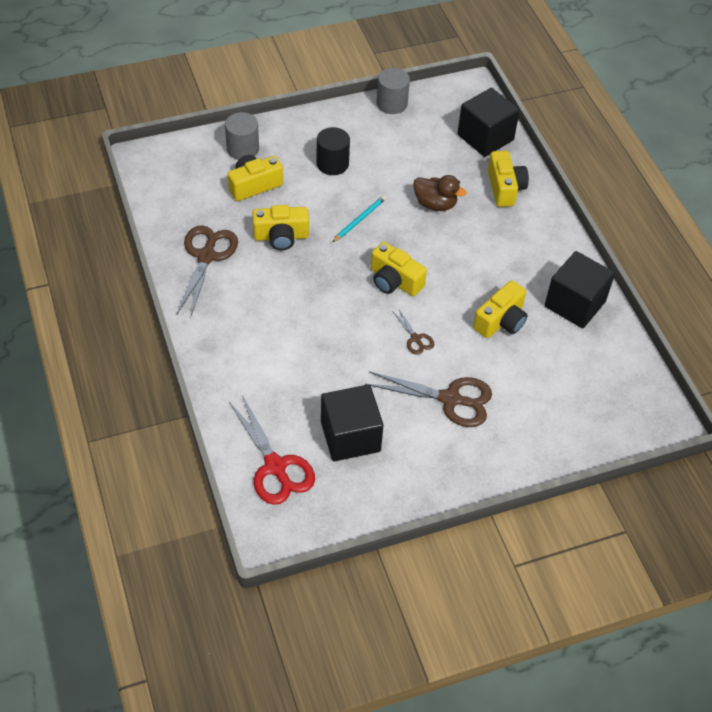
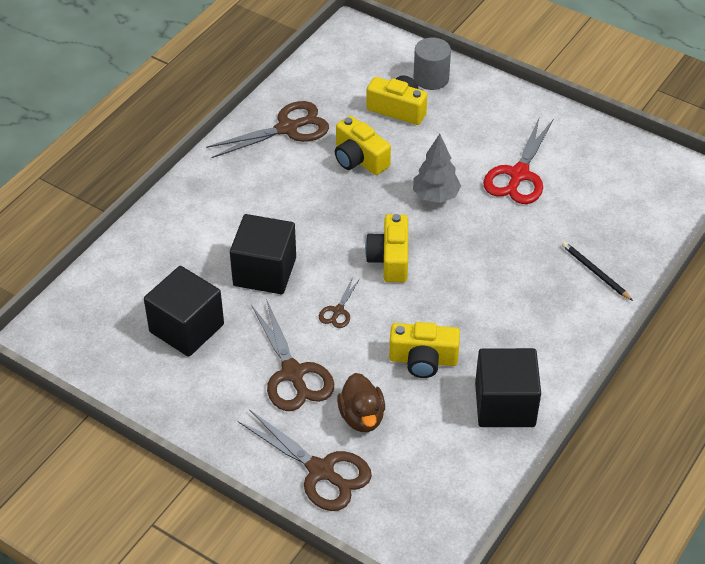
camera: 55 degrees right, 5 degrees down
red scissors [229,395,315,505] -> red scissors moved to [483,116,553,204]
black cylinder [316,127,350,175] -> none
turquoise pencil [332,196,386,242] -> grey tree [413,134,461,203]
grey cylinder [377,68,410,114] -> none
brown duck [413,175,467,211] -> brown duck moved to [337,373,385,432]
black cube [457,88,520,157] -> black cube moved to [230,214,296,294]
yellow camera [488,151,529,207] -> black pencil [562,242,633,301]
none -> brown scissors [238,409,372,511]

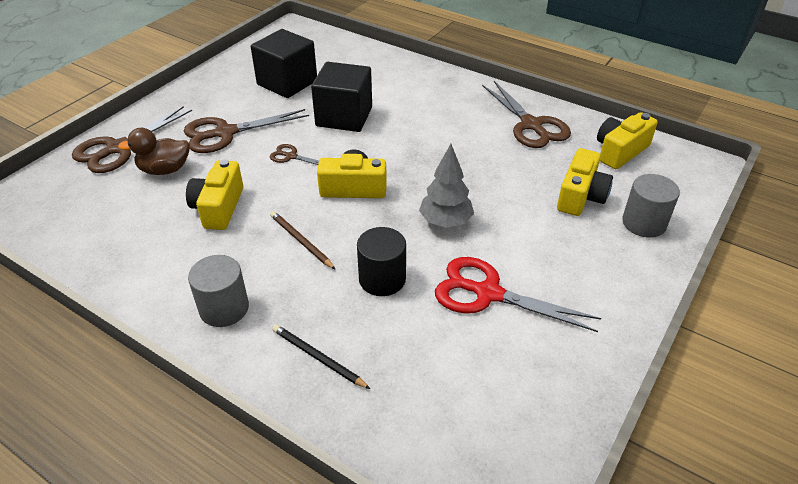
camera: 90 degrees right, 5 degrees down
yellow camera [335,116,391,175] -> yellow camera moved to [597,112,658,169]
black cube [475,348,541,427] -> none
black pencil [562,242,633,301] -> black pencil turned 105 degrees counterclockwise [272,325,370,389]
none -> grey cylinder [188,255,249,327]
none -> brown pencil [270,211,336,270]
none -> black cylinder [357,227,406,296]

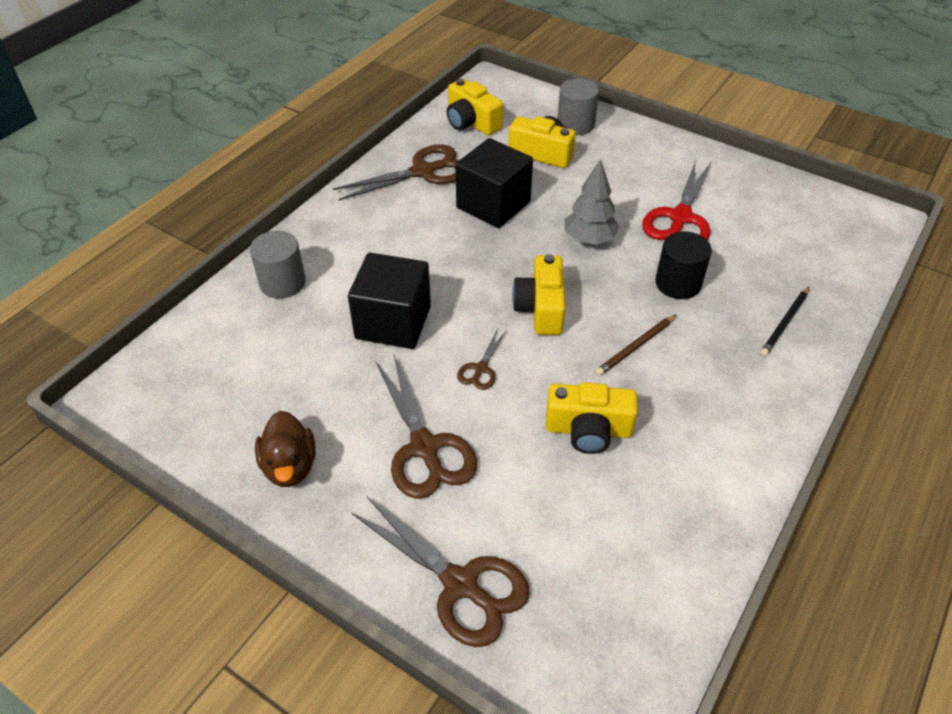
camera: 90 degrees left, 5 degrees up
brown duck [118,128,190,175] -> brown duck moved to [255,411,316,487]
grey cylinder [188,255,249,327] -> grey cylinder moved to [250,231,306,299]
black cube [251,29,317,98] -> black cube moved to [455,138,533,228]

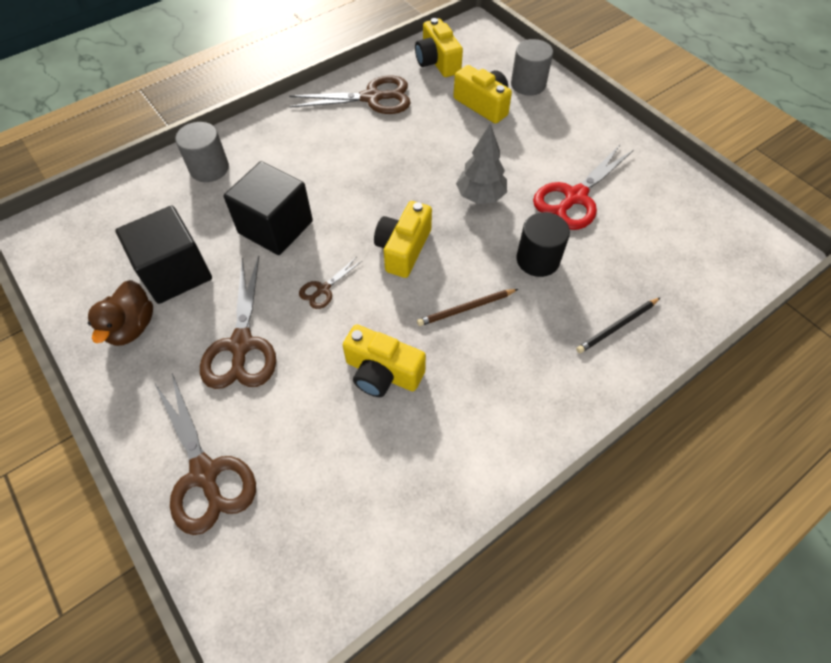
camera: 20 degrees right, 10 degrees up
black cube [455,138,533,228] -> black cube moved to [115,205,212,304]

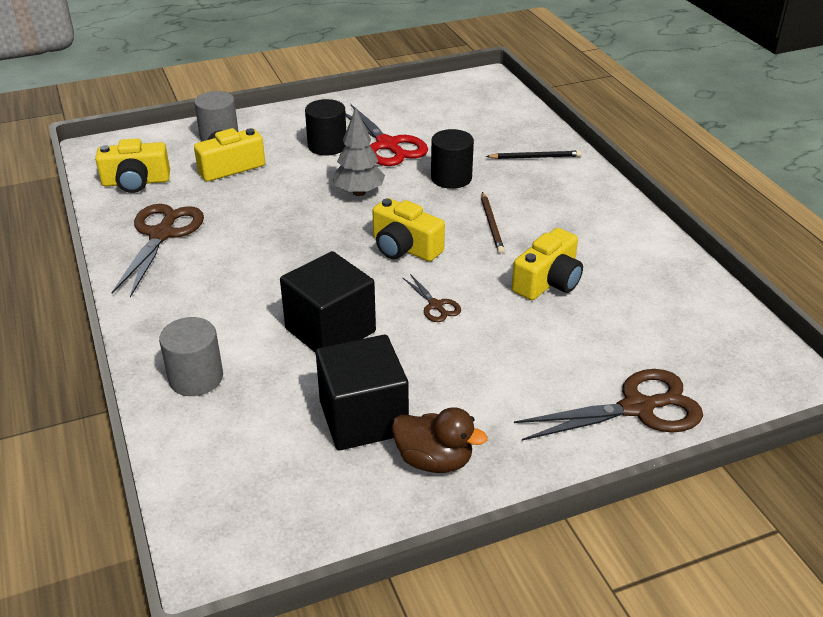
camera: 75 degrees left, 20 degrees down
brown scissors [200,256,276,389] -> none
black pencil [576,297,661,353] -> black pencil turned 75 degrees counterclockwise [486,150,581,159]
none -> black cylinder [305,99,346,156]

